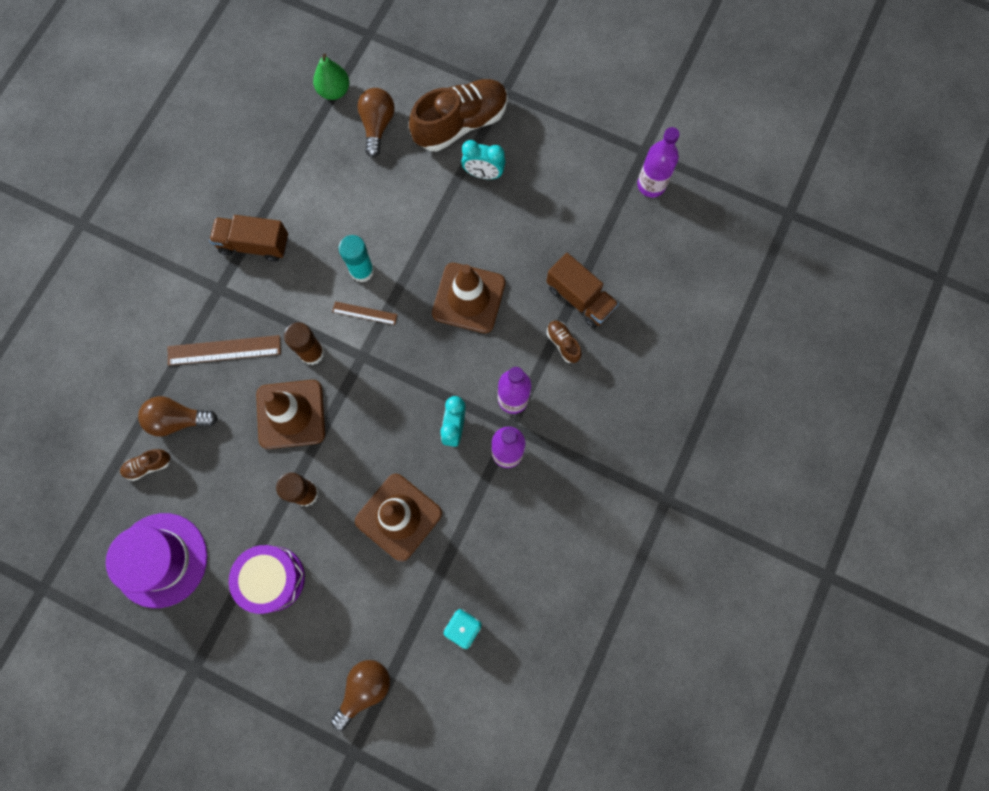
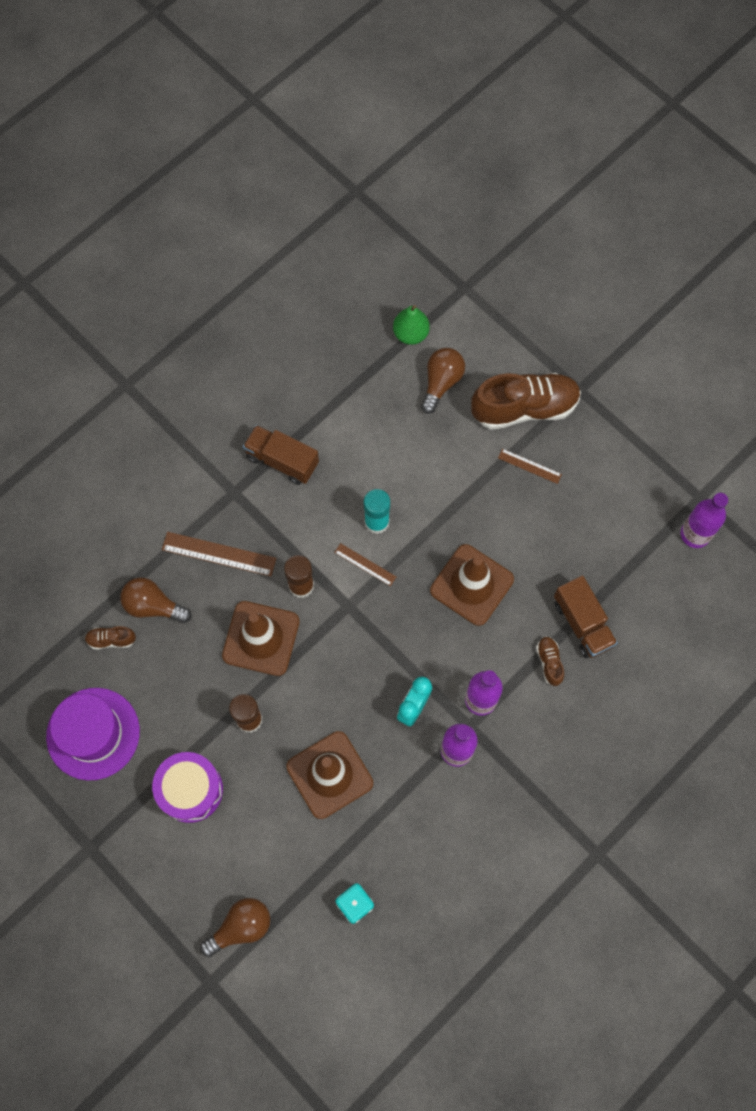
camera: 20 degrees right, 5 degrees down
turquoise clock [461,140,505,179] -> brown ruler [498,449,562,484]

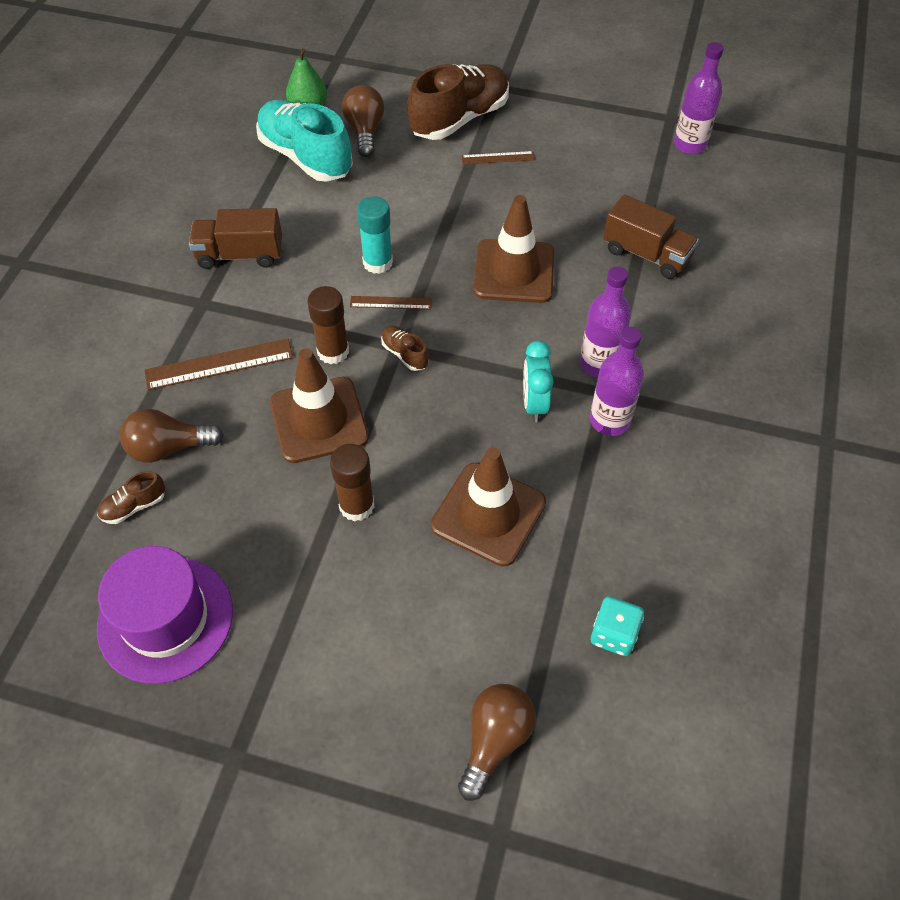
camera: 30 degrees left, 15 degrees down
purple drum [152,752,223,823] -> none
brown shoe [536,637,564,686] -> brown shoe moved to [381,326,429,371]
none -> turquoise shoe [256,100,353,182]

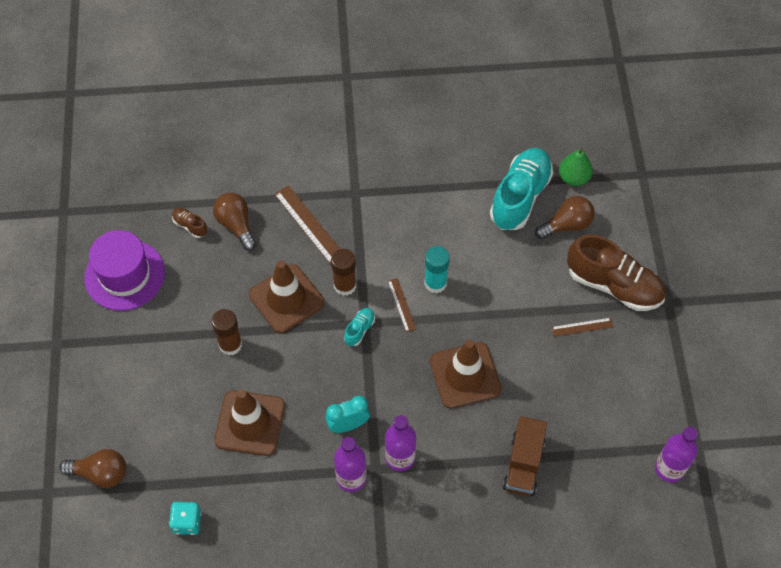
camera: 70 degrees right, 5 degrees up
brown truck [189,208,282,269] -> none
brown shoe [381,326,429,371] -> turquoise shoe [344,308,375,346]
brown ruler [462,151,535,164] -> brown ruler turned 75 degrees counterclockwise [551,318,613,337]

